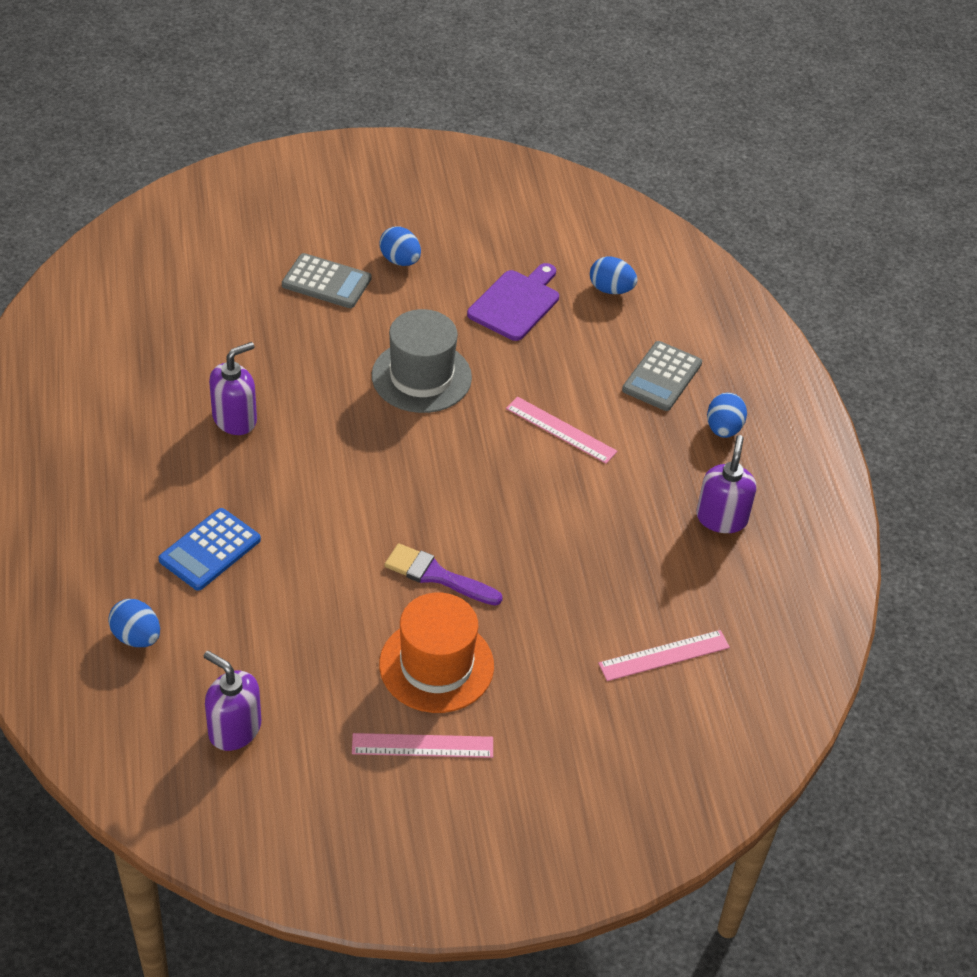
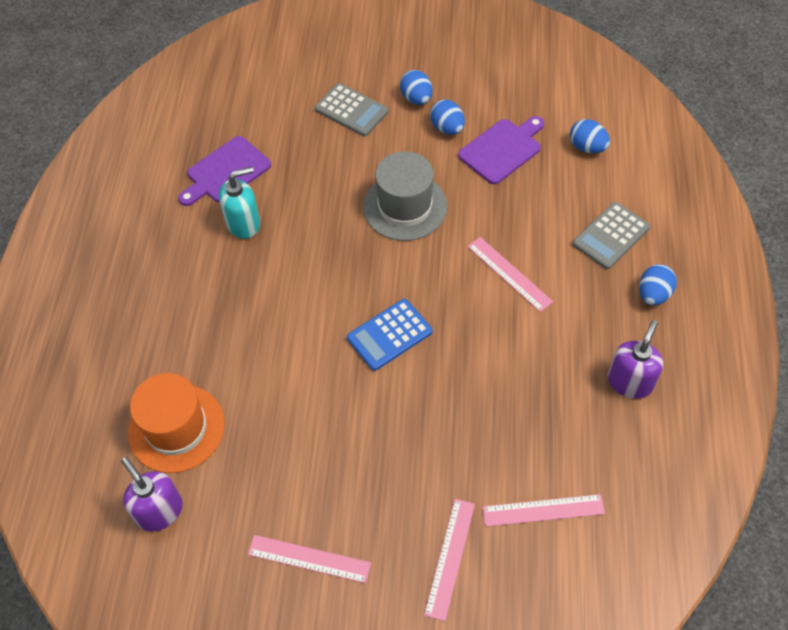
camera: 20 degrees right, 10 degrees up
blue egg [108,599,160,647] -> blue egg moved to [430,100,465,135]
blue calculator [158,508,261,591] -> blue calculator moved to [347,299,433,371]
purple soap dispenser [209,342,257,435] -> turquoise soap dispenser [219,167,260,239]
orange hat [379,592,494,713] -> orange hat moved to [128,373,225,473]
purple brush [384,543,503,606] -> none
none -> purple cutting board [178,136,271,206]
none -> pink ruler [424,499,475,621]

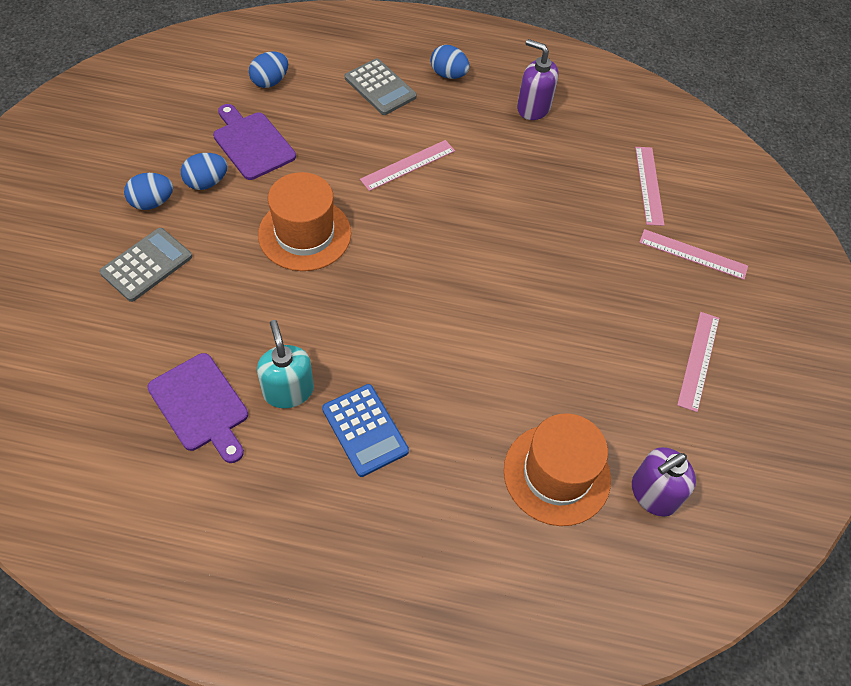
camera: 90 degrees left, 0 degrees up
blue calculator [347,299,433,371] -> blue calculator moved to [322,384,409,477]
grey hat [363,151,447,241] -> orange hat [258,172,351,271]

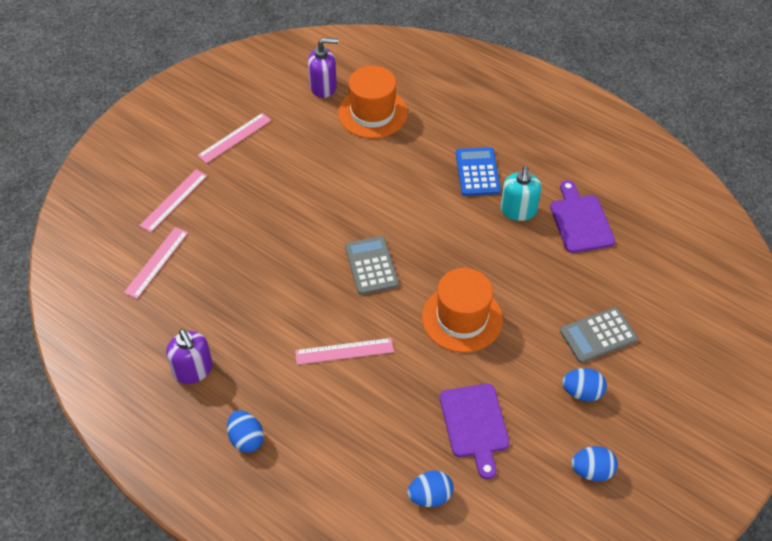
camera: 150 degrees left, 5 degrees down
blue egg [181,153,227,190] -> blue egg moved to [571,446,618,482]
grey calculator [345,58,417,115] -> grey calculator moved to [345,236,399,295]
pink ruler [639,229,748,280] -> pink ruler turned 75 degrees clockwise [139,170,207,232]

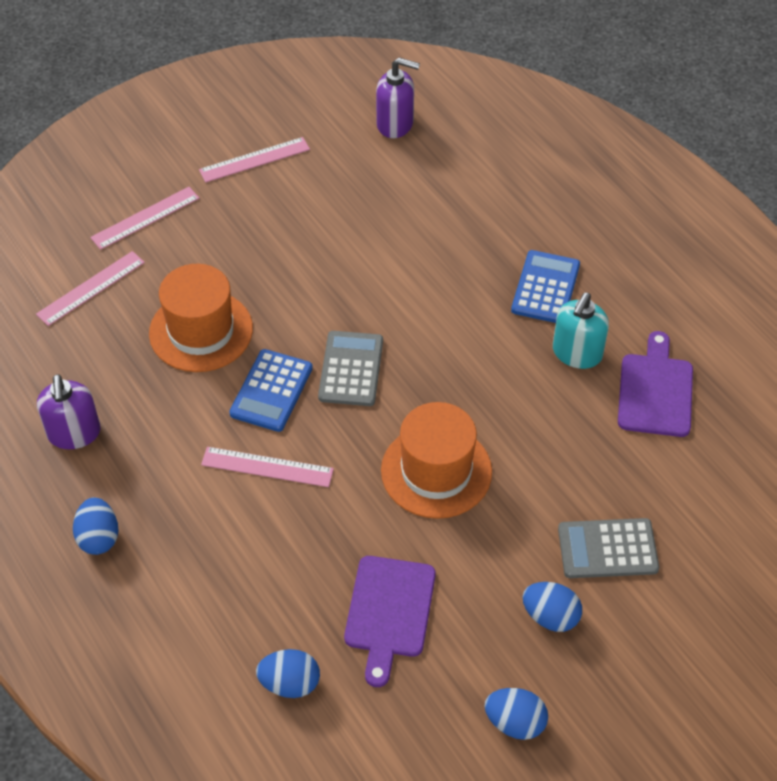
camera: 20 degrees right, 0 degrees up
orange hat [338,66,408,138] -> orange hat moved to [149,264,253,372]
none -> blue calculator [229,349,313,432]

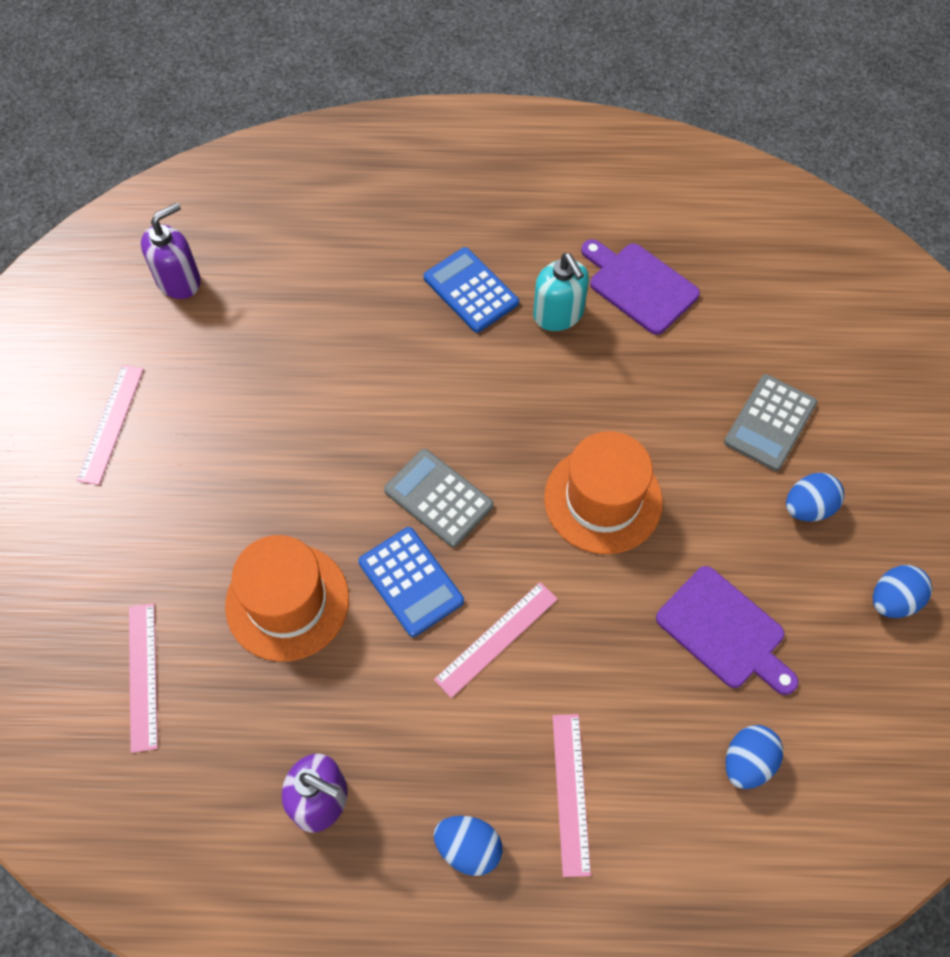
camera: 55 degrees left, 10 degrees up
pink ruler [90,187,200,250] -> pink ruler moved to [553,714,591,877]

